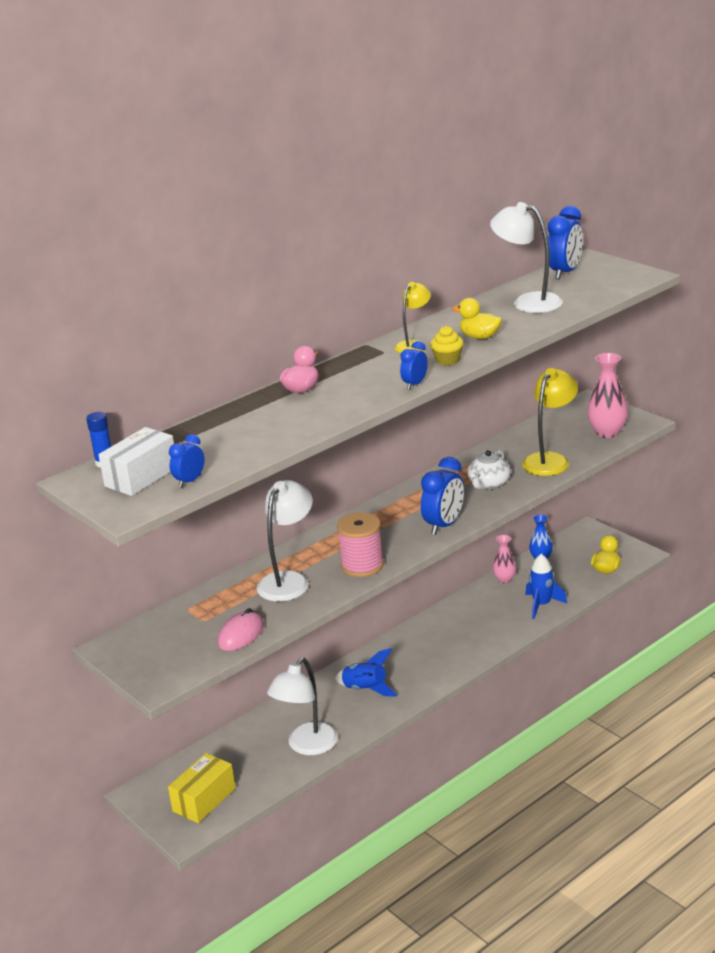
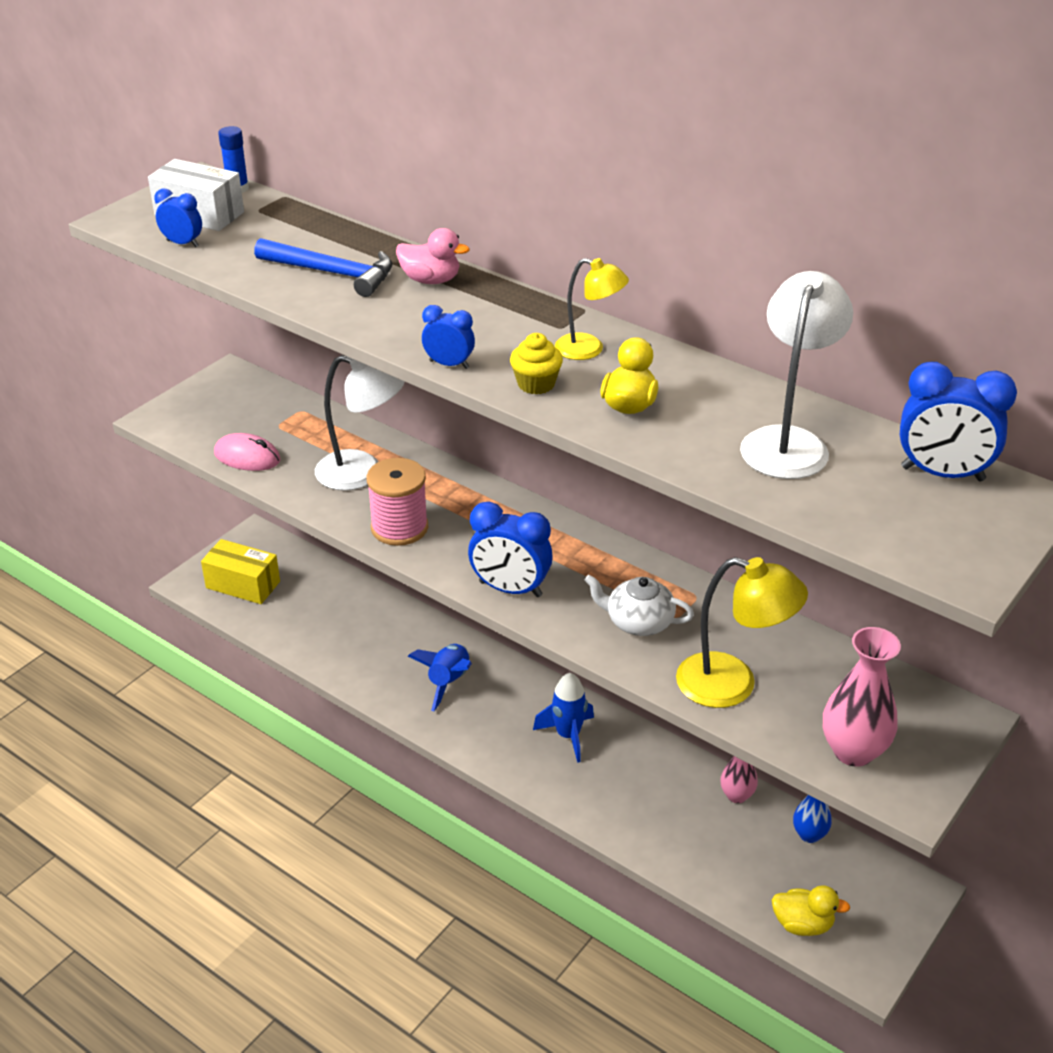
camera: 75 degrees right, 10 degrees up
white lamp [267,657,338,755] -> none
blue rocket [525,554,567,619] -> blue rocket moved to [533,673,594,763]
none -> blue hammer [254,238,393,297]

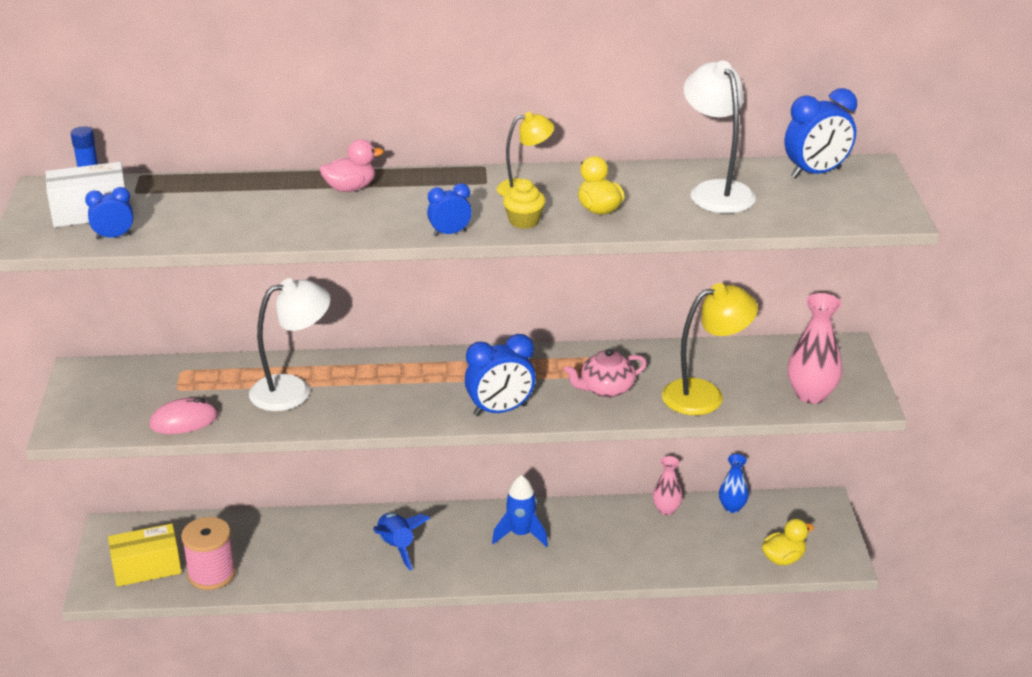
camera: 40 degrees left, 5 degrees down
blue hammer [254,238,393,297] -> none
pink spool [367,458,428,546] -> pink spool moved to [181,517,236,590]
white teapot [585,575,694,636] -> pink teapot [564,349,647,397]

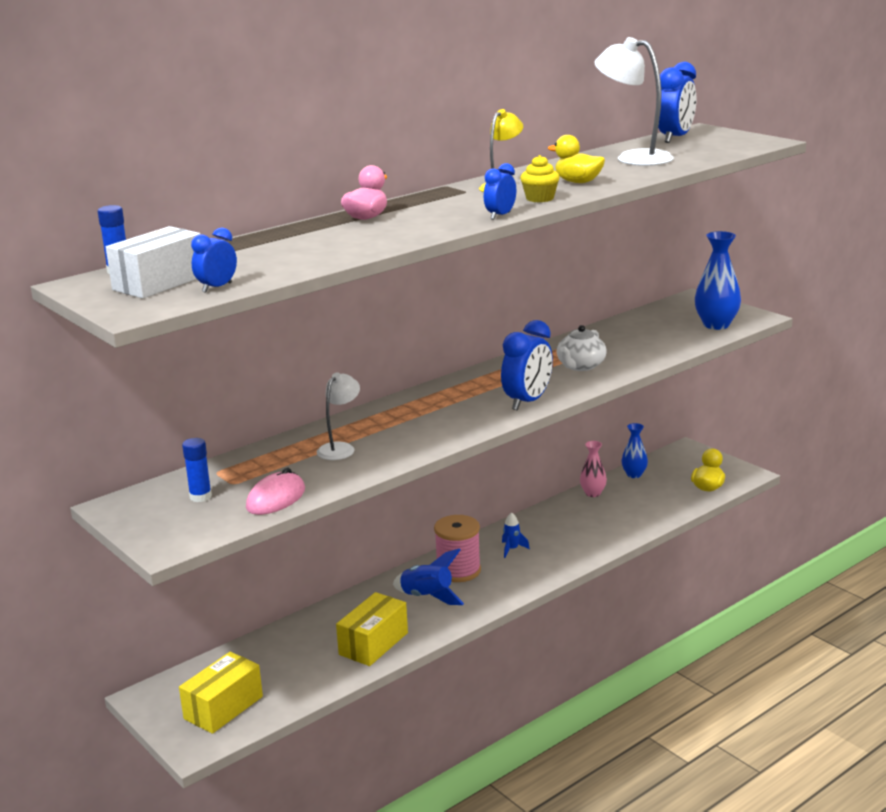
camera: 35 degrees left, 10 degrees down
pink spool [181,517,236,590] -> pink spool moved to [434,515,481,582]
white lamp [249,278,331,411] -> white lamp [317,372,360,460], size x0.61
blue rocket [492,475,548,547] -> blue rocket [502,512,530,558], size x0.59
pink teapot [564,349,647,397] -> white teapot [557,325,607,371]
yellow lamp [662,283,758,415] -> none
pink vase [788,293,842,404] -> blue vase [695,231,741,330]
none -> blue glue stick [182,438,212,502]
none -> yellow box [336,592,408,666]

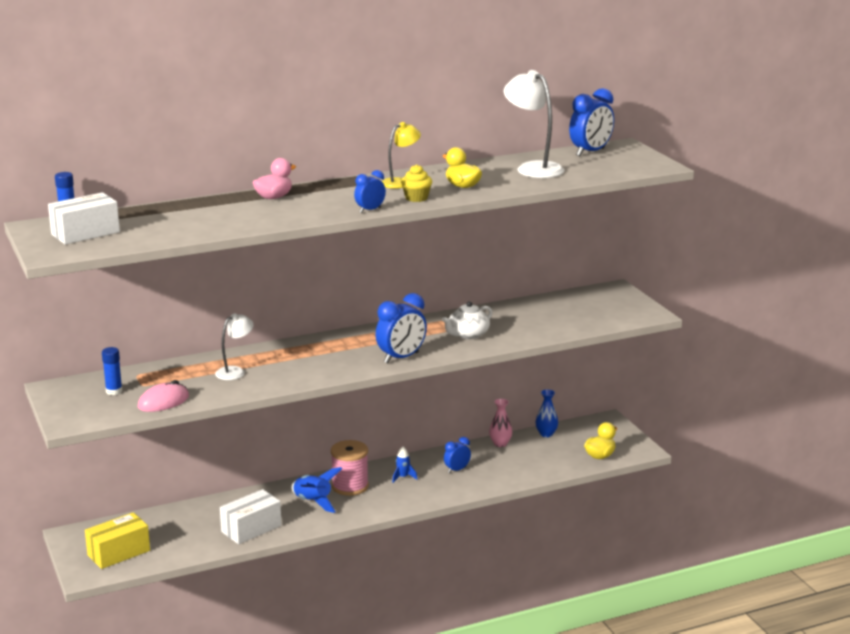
camera: 15 degrees right, 0 degrees up
blue clock [191,227,237,293] -> blue clock moved to [444,437,471,473]
yellow box [336,592,408,666] -> white box [220,489,282,544]
blue vase [695,231,741,330] -> none

